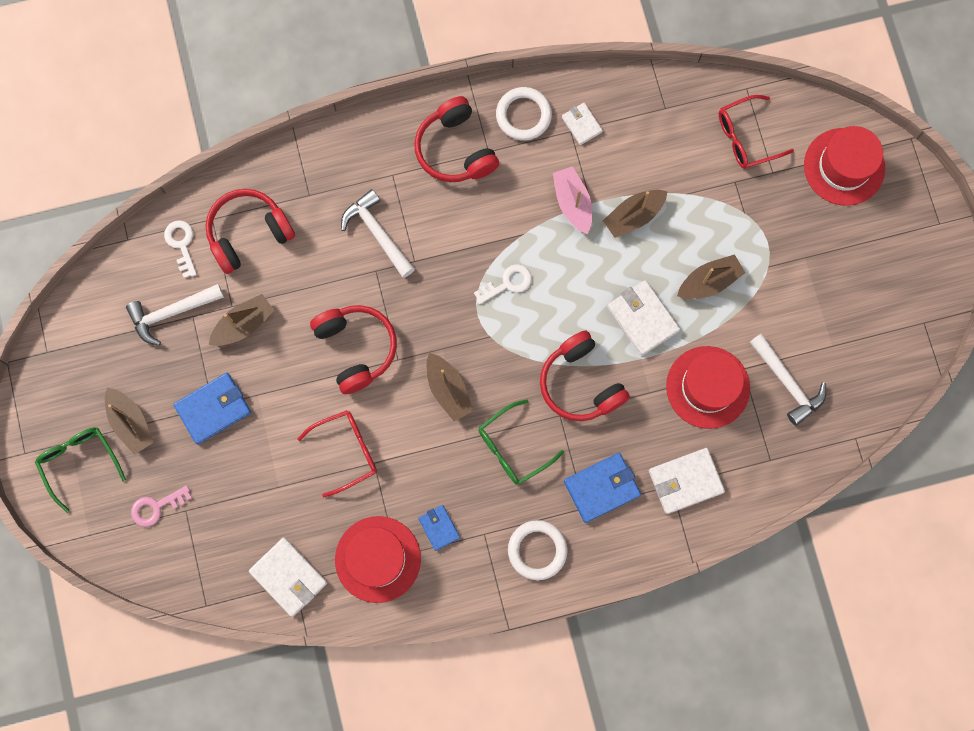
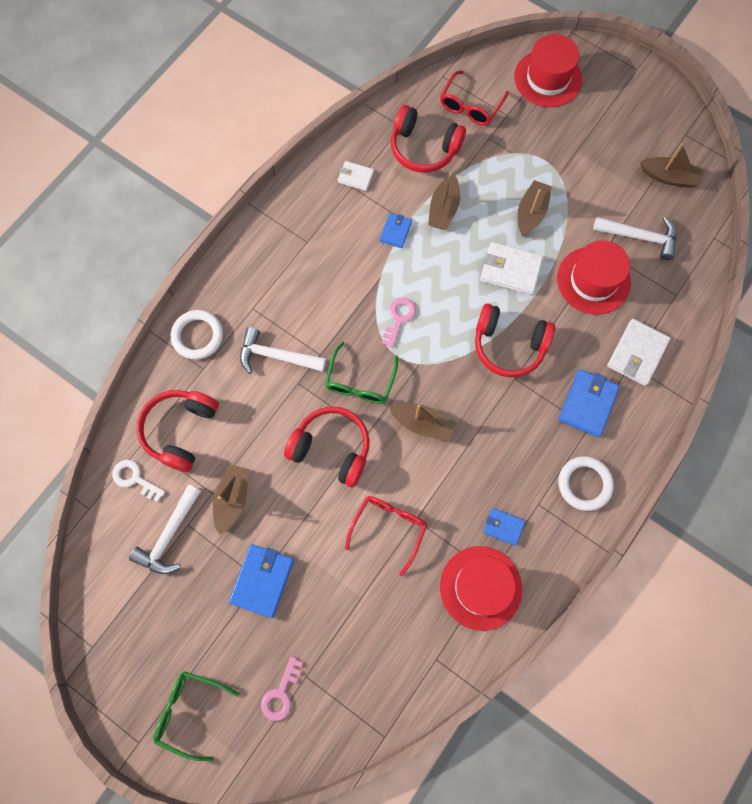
camera: 40 degrees left, 5 degrees down
brown boat [105,387,154,455] -> brown boat moved to [640,143,703,188]
white wallet [249,537,327,617] -> none
red headphones [414,96,499,182] -> red headphones moved to [391,105,466,173]
white key [474,264,532,305] -> pink key [382,298,416,348]
green glasses [478,399,564,485] -> green glasses moved to [325,341,398,404]
white ring [496,87,552,141] -> white ring moved to [171,310,223,360]
pink boat [553,166,592,234] -> blue wallet [380,213,412,248]

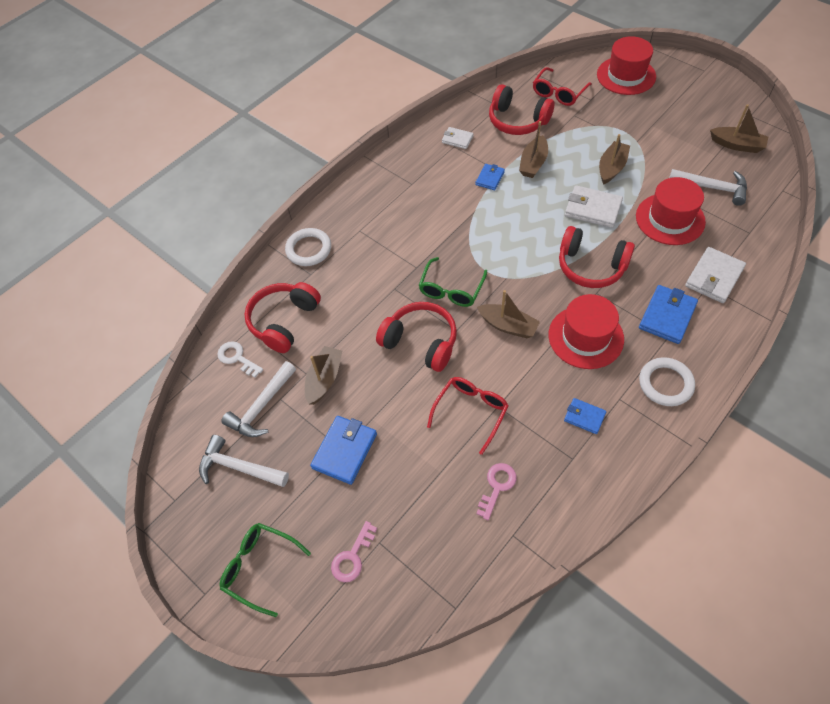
camera: 10 degrees right, 15 degrees down
white hammer [240,327,326,374] -> white hammer moved to [199,435,289,487]
pink key [382,298,416,348] -> pink key moved to [476,463,517,520]
red hat [440,546,522,631] -> red hat moved to [548,294,624,369]

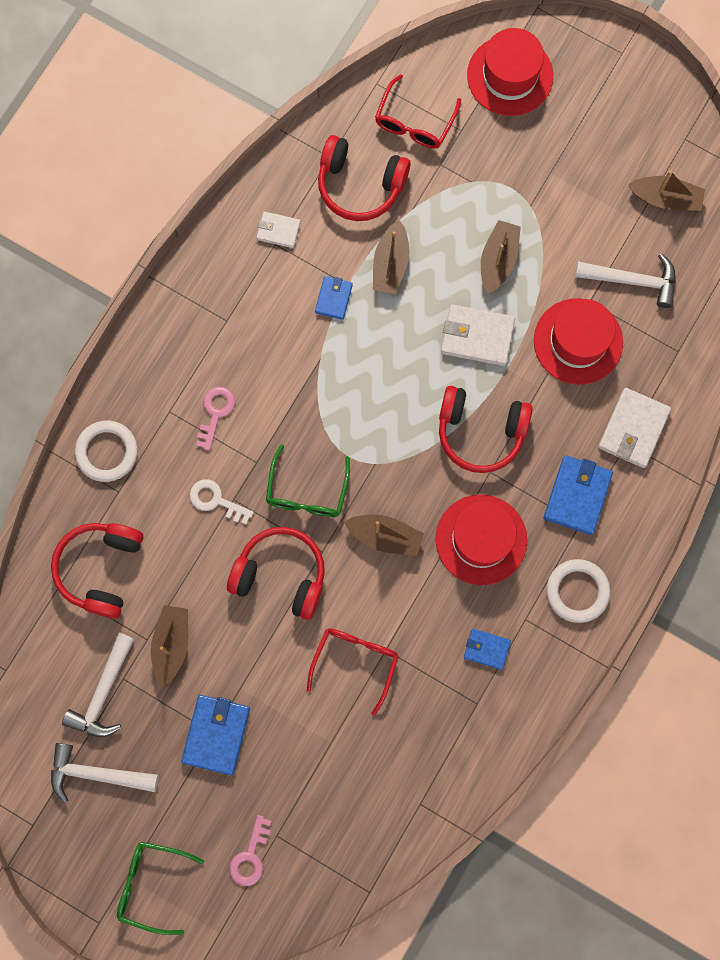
camera: 15 degrees left, 20 degrees up
white key [217,341,263,378] -> white key moved to [190,479,254,524]
pink key [476,463,517,520] -> pink key moved to [196,387,235,451]

